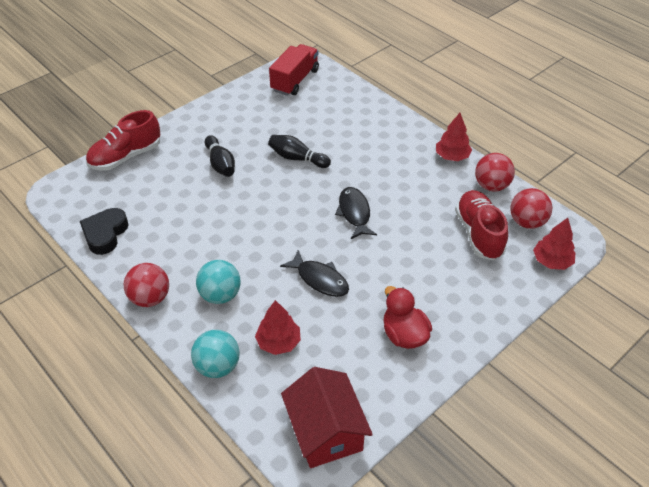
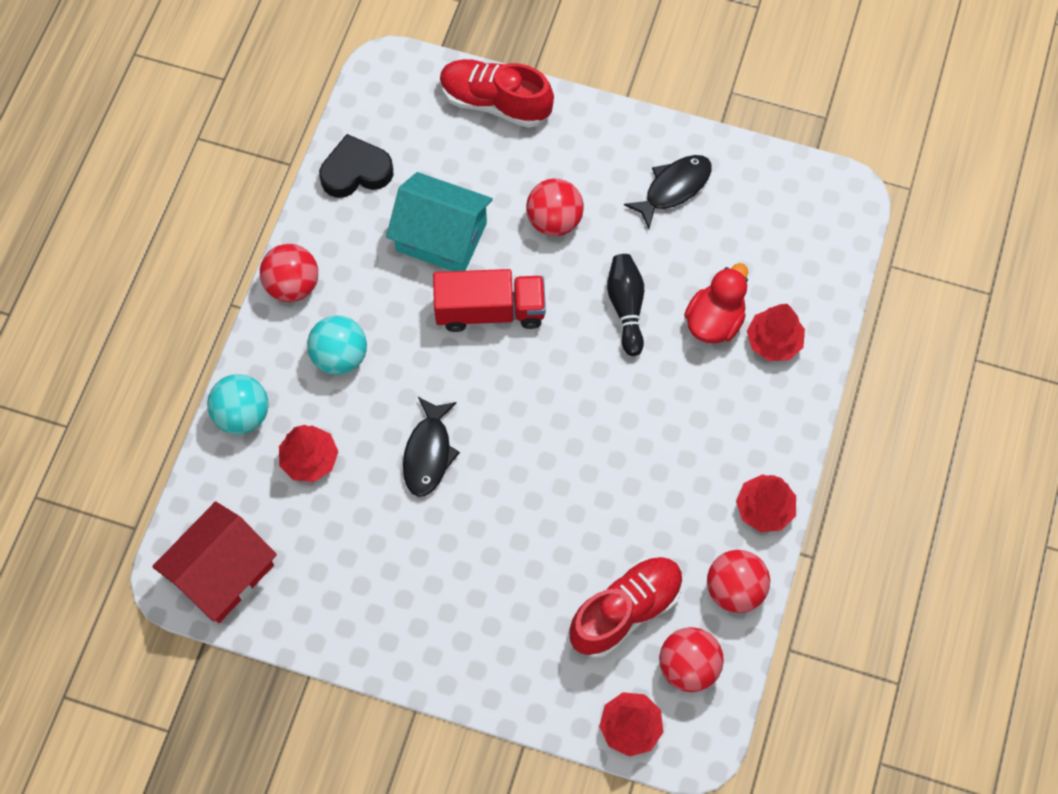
camera: 60 degrees right, 20 degrees up
black bowling pin [205,135,235,177] -> red ball [526,179,584,236]
red truck [269,44,319,96] -> red truck moved to [433,269,546,332]
black fish [335,187,377,239] -> black fish moved to [624,155,712,229]
red duck [383,286,432,349] -> red duck moved to [684,263,748,344]
none -> turquoise house [386,172,493,271]
none -> red tree [747,304,805,361]

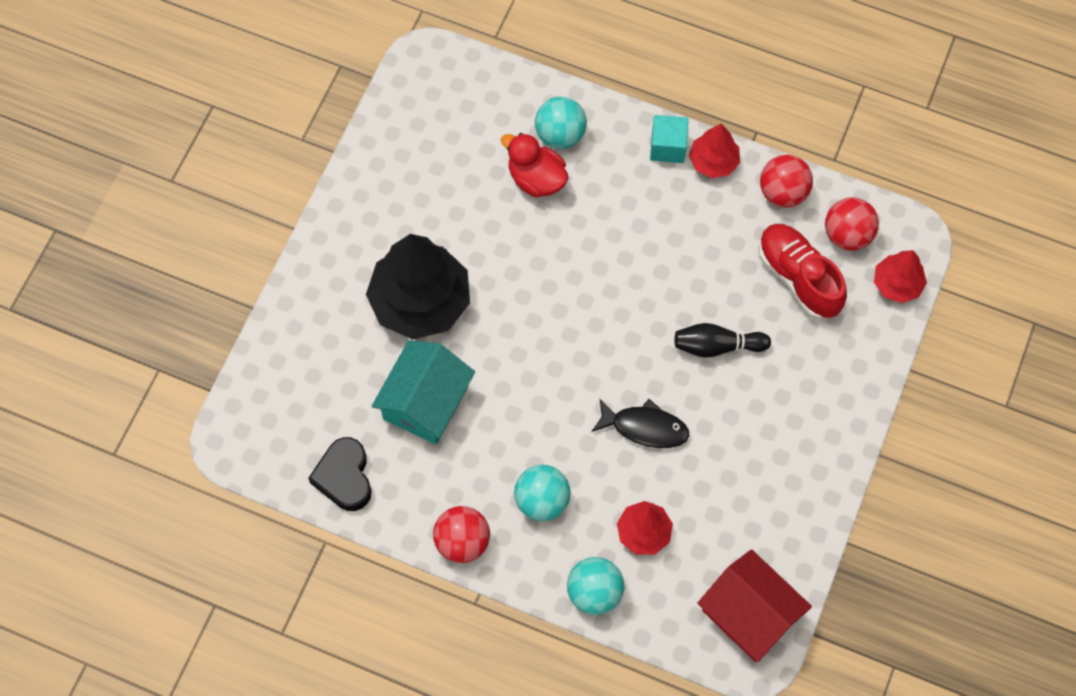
camera: 85 degrees left, 0 degrees up
red truck [433,269,546,332] -> none
red shoe [440,59,554,128] -> none
red ball [526,179,584,236] -> black tree [366,234,470,339]
black bowling pin [607,254,644,356] -> black bowling pin moved to [675,323,771,358]
black fish [624,155,712,229] -> none
red tree [747,304,805,361] -> turquoise ball [535,97,587,149]
none -> turquoise cube [650,115,689,163]

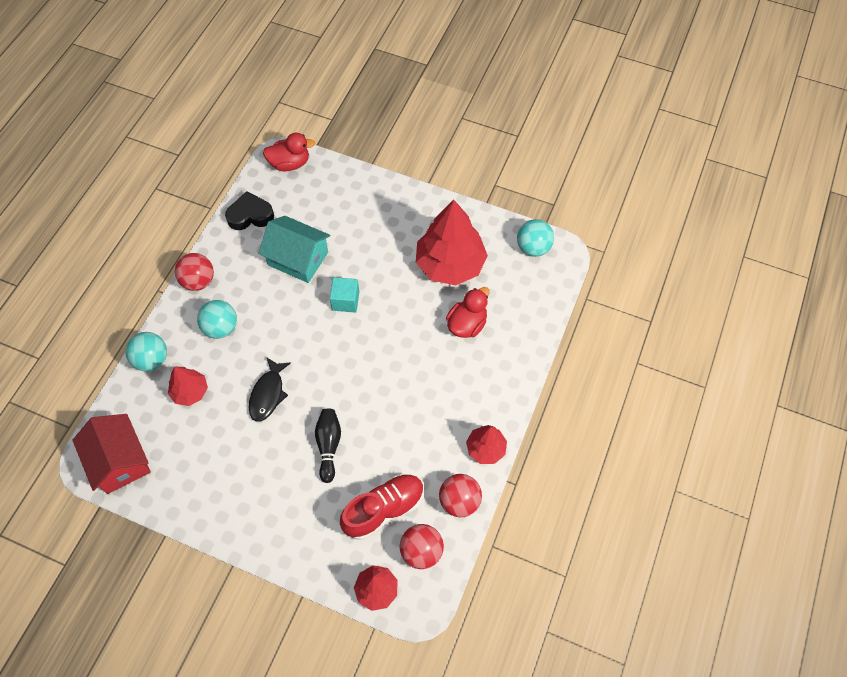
camera: 90 degrees right, 5 degrees down
black tree [366,234,470,339] -> none
turquoise ball [535,97,587,149] -> turquoise ball moved to [517,219,554,257]
turquoise cube [650,115,689,163] -> turquoise cube moved to [330,277,359,313]
red house [697,549,812,662] -> red house turned 75 degrees counterclockwise [72,414,151,494]
none -> red duck [263,133,315,171]
none -> red tree [416,200,488,285]

